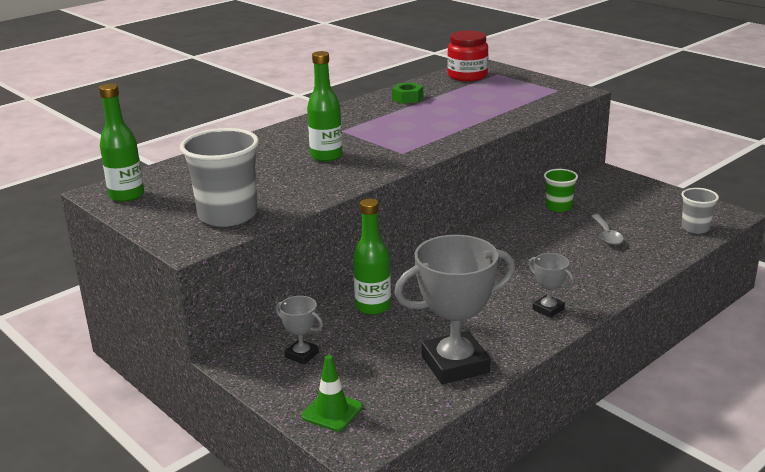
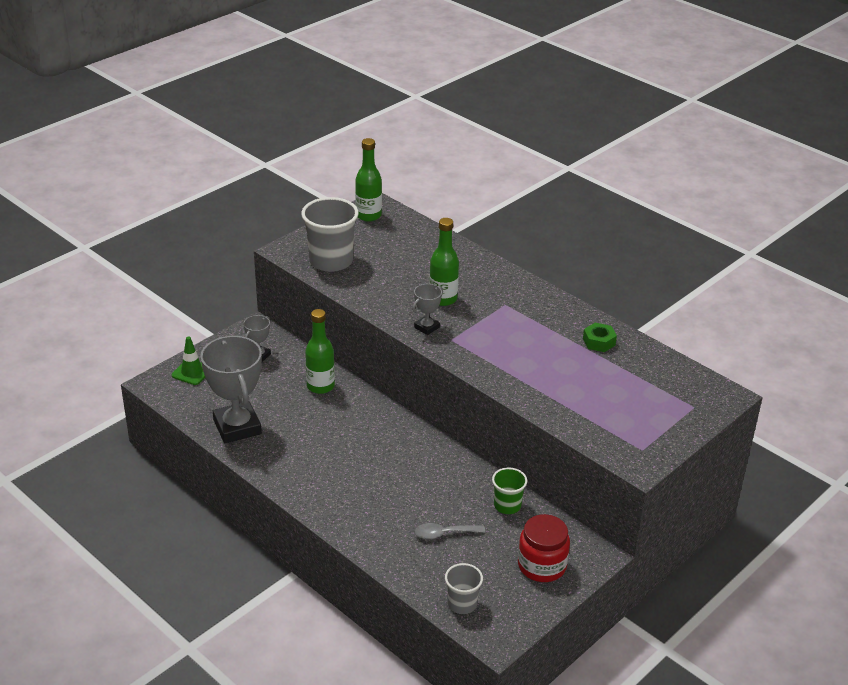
camera: 85 degrees right, 10 degrees up
red jar [448,30,488,81] -> red jar moved to [518,514,570,582]
grey trophy [528,253,574,318] -> grey trophy moved to [412,284,443,335]

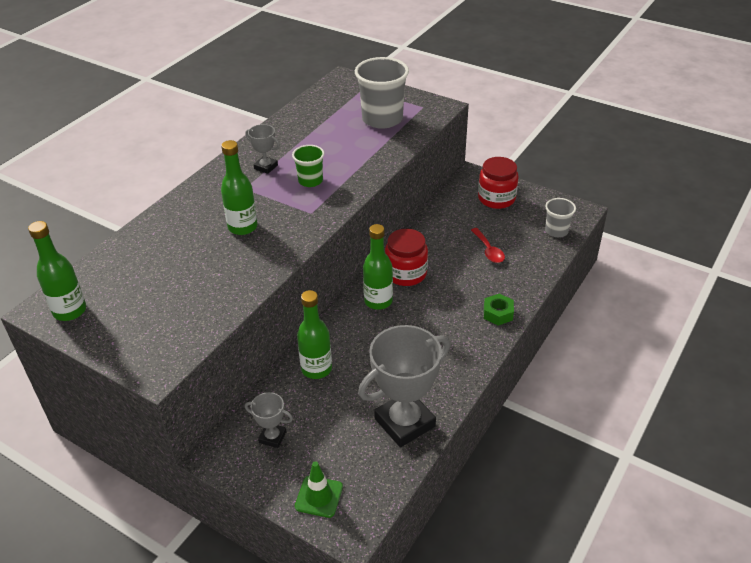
camera: 100 degrees left, 5 degrees up
grey cup [301,197,359,272] -> grey cup moved to [355,57,409,129]
grey trophy [412,284,443,335] -> grey trophy moved to [245,124,280,174]
grey spoon [415,523,485,539] -> red spoon [471,228,505,263]
green cup [492,467,527,514] -> green cup moved to [292,145,324,187]
green nut [583,323,617,352] -> green nut moved to [484,294,514,326]
none -> green bottle [363,224,393,310]
none -> red jar [385,229,428,286]

